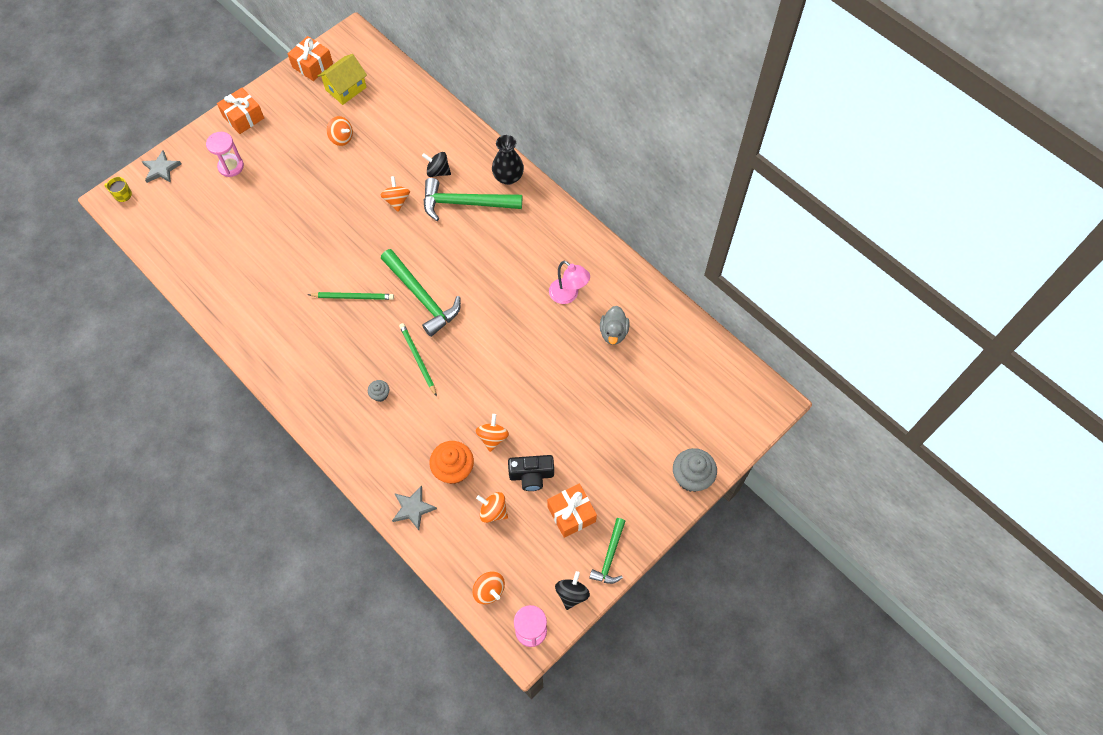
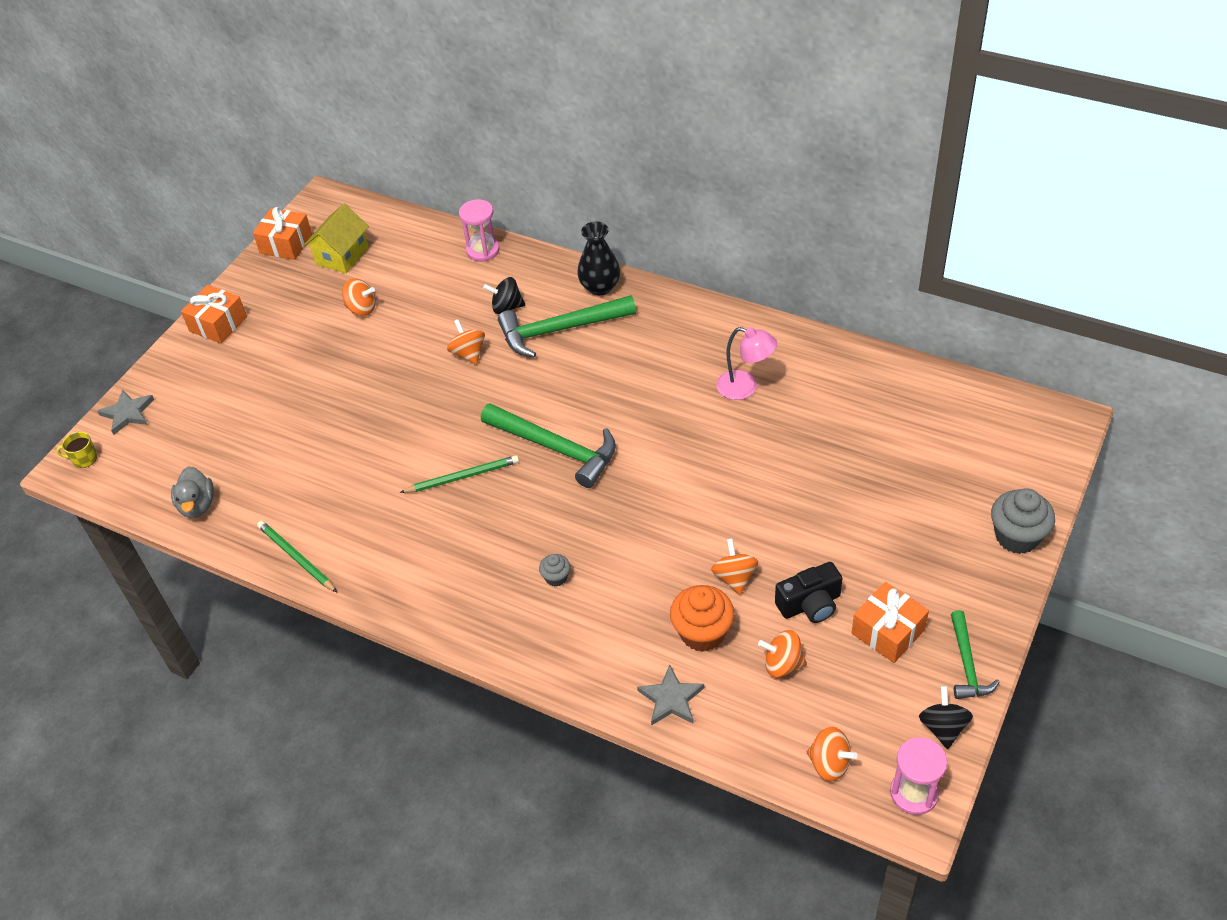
camera: 15 degrees left, 15 degrees down
pink hourglass [206,132,244,177] -> pink hourglass moved to [459,199,500,261]
green pencil [399,323,437,397] -> green pencil moved to [257,521,337,592]
grey duck [600,306,629,345] -> grey duck moved to [171,466,214,518]

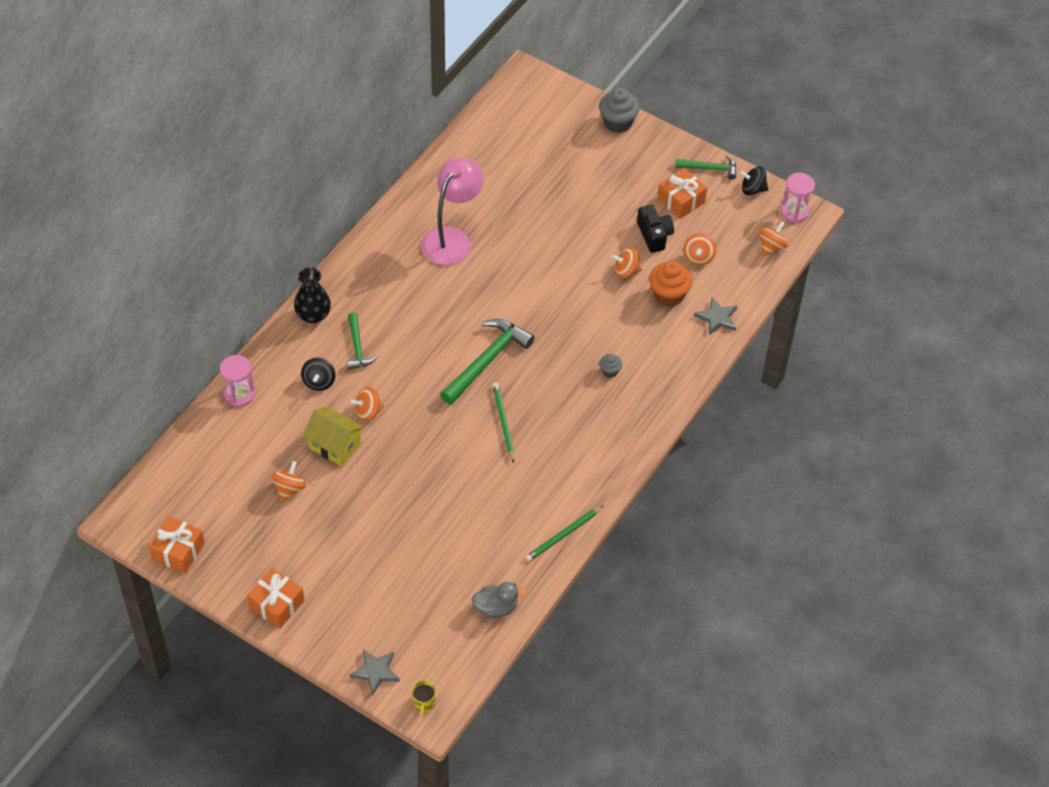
camera: 90 degrees left, 5 degrees up
yellow house [304,204,369,274] -> yellow house moved to [303,407,364,466]
green hammer [498,295,636,358] -> green hammer [347,312,377,370], size x0.58
pink lamp [716,327,777,400] -> pink lamp [421,158,484,265], size x1.58

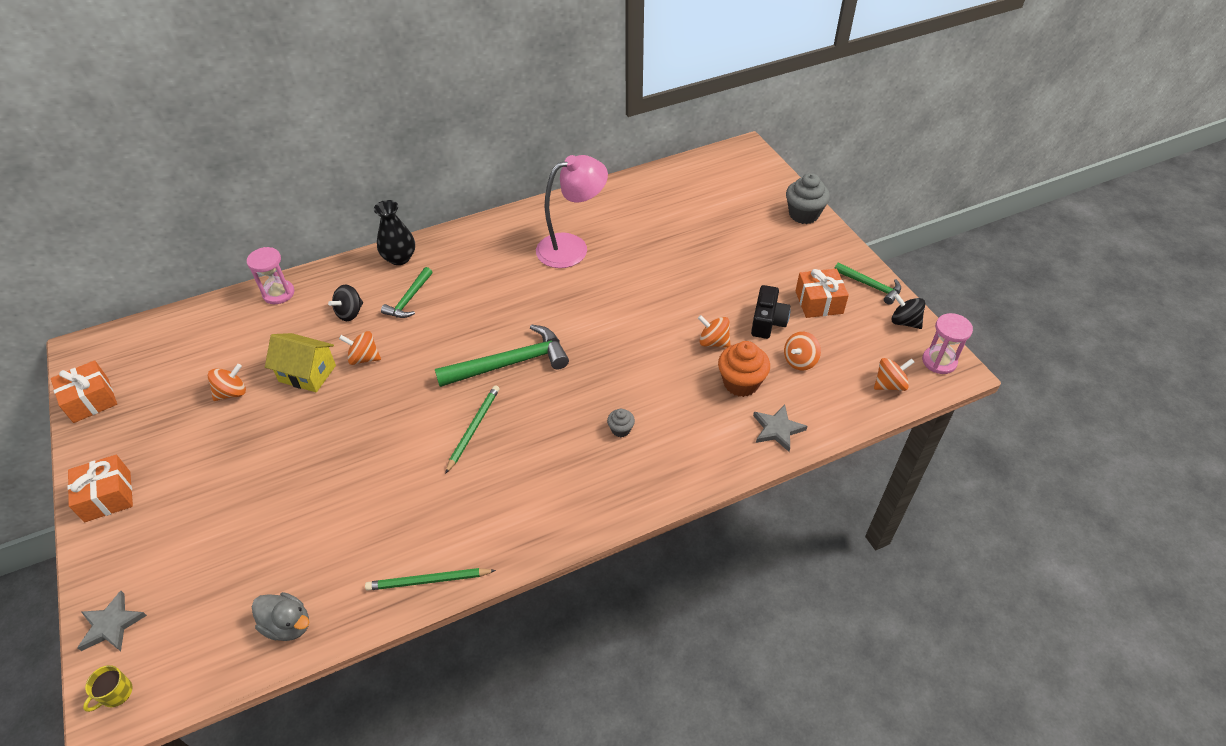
camera: 35 degrees right, 5 degrees down
yellow house [303,407,364,466] -> yellow house turned 45 degrees counterclockwise [265,333,336,392]

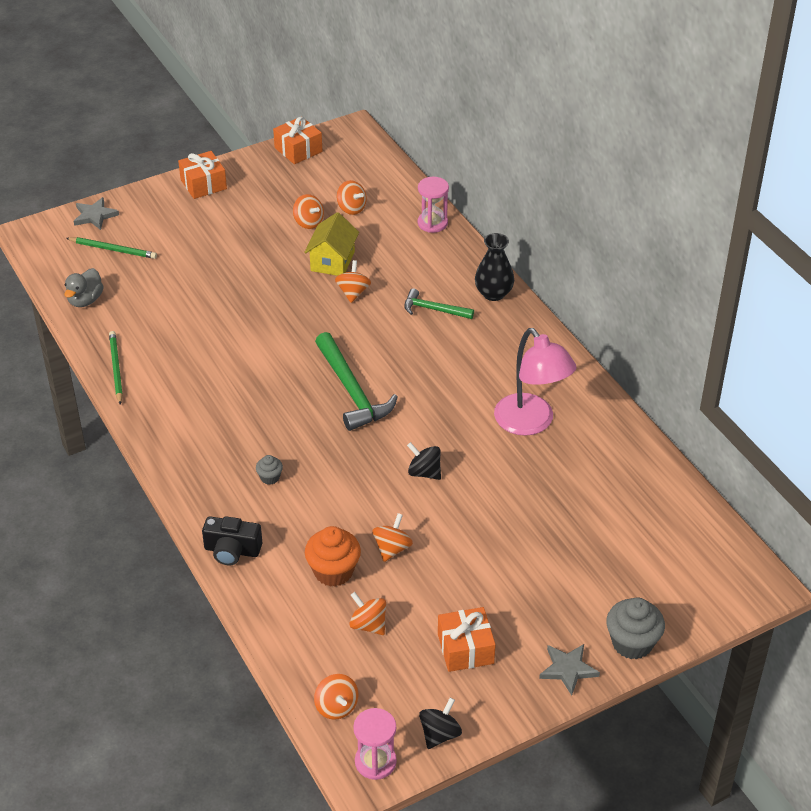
camera: 85 degrees right, 5 degrees down
yellow mug [83,665,132,712] -> none
black spinning top [328,285,363,321] -> black spinning top moved to [407,442,441,480]
green pencil [445,385,499,474] -> green pencil moved to [66,237,157,259]
black camera [751,285,790,339] -> black camera moved to [202,516,262,566]
grey star [753,405,808,452] -> grey star moved to [539,644,600,696]
green hammer [834,262,901,305] -> none
none -> orange spinning top [337,180,367,215]

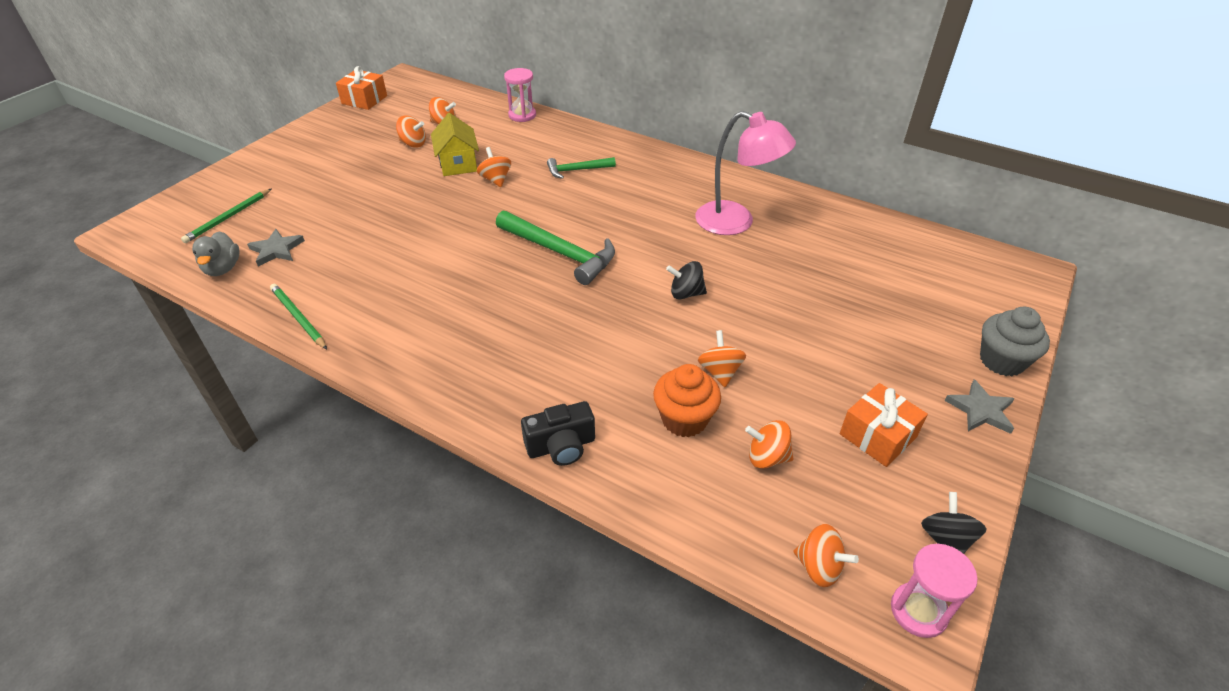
camera: 30 degrees left, 0 degrees up
green pencil [66,237,157,259] -> green pencil turned 135 degrees clockwise [181,189,271,243]
grey star [74,197,119,230] -> grey star moved to [247,229,305,266]
orange gift [178,151,227,199] -> none
grey cupcake [256,455,283,485] -> none
black vase [475,233,514,301] -> none

